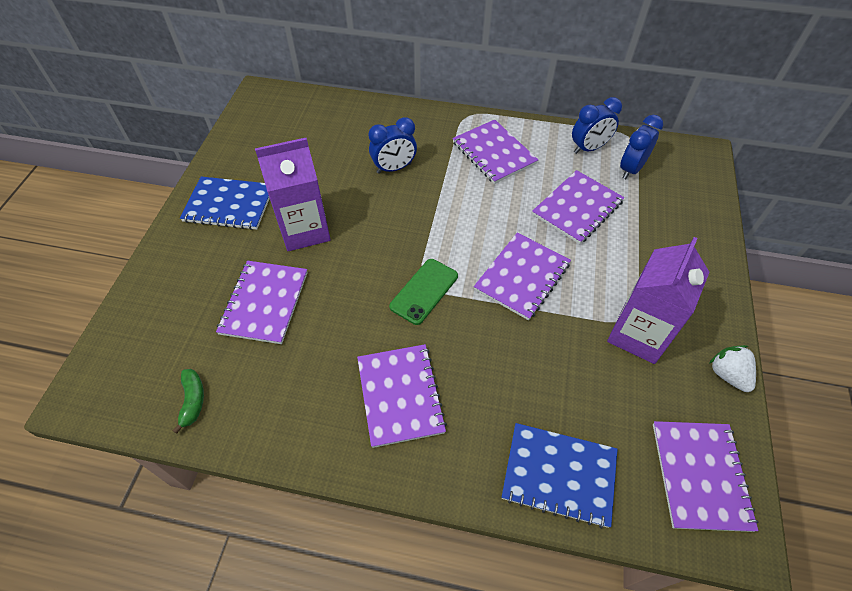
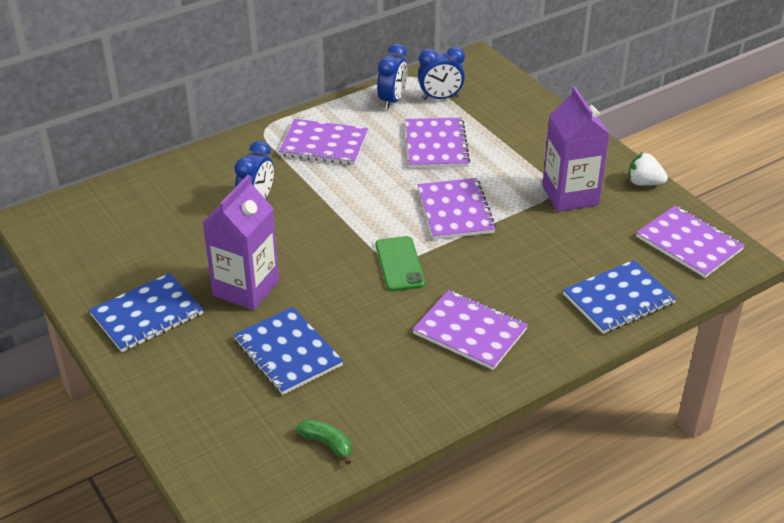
camera: 45 degrees left, 15 degrees down
purple notebook [216,261,307,344] -> blue notebook [233,307,343,395]
blue clock [620,115,663,180] -> blue clock turned 90 degrees counterclockwise [418,47,465,100]

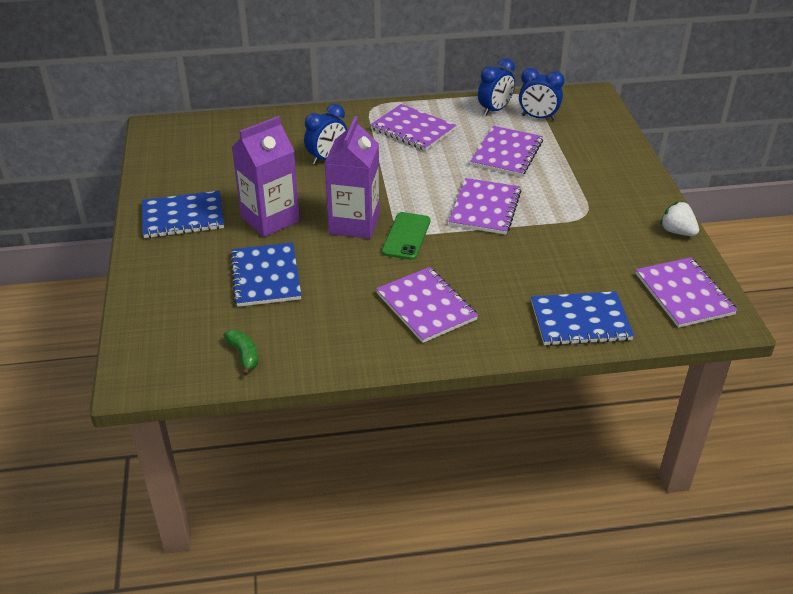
camera: 25 degrees right, 0 degrees up
purple carton [542,87,610,212] -> purple carton moved to [324,116,380,239]

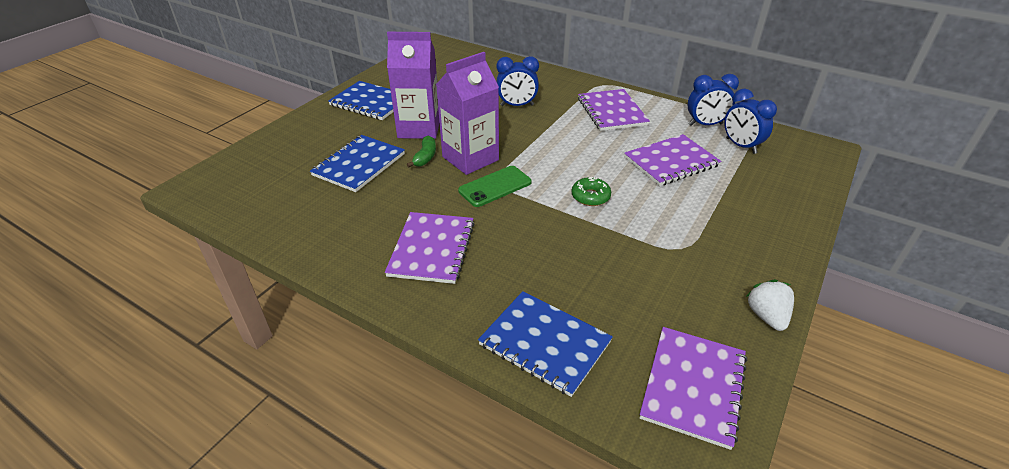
camera: 40 degrees right, 0 degrees up
green banana [224,330,258,376] -> green banana moved to [407,136,436,167]
purple notebook [449,178,522,235] -> green donut [571,177,611,206]

